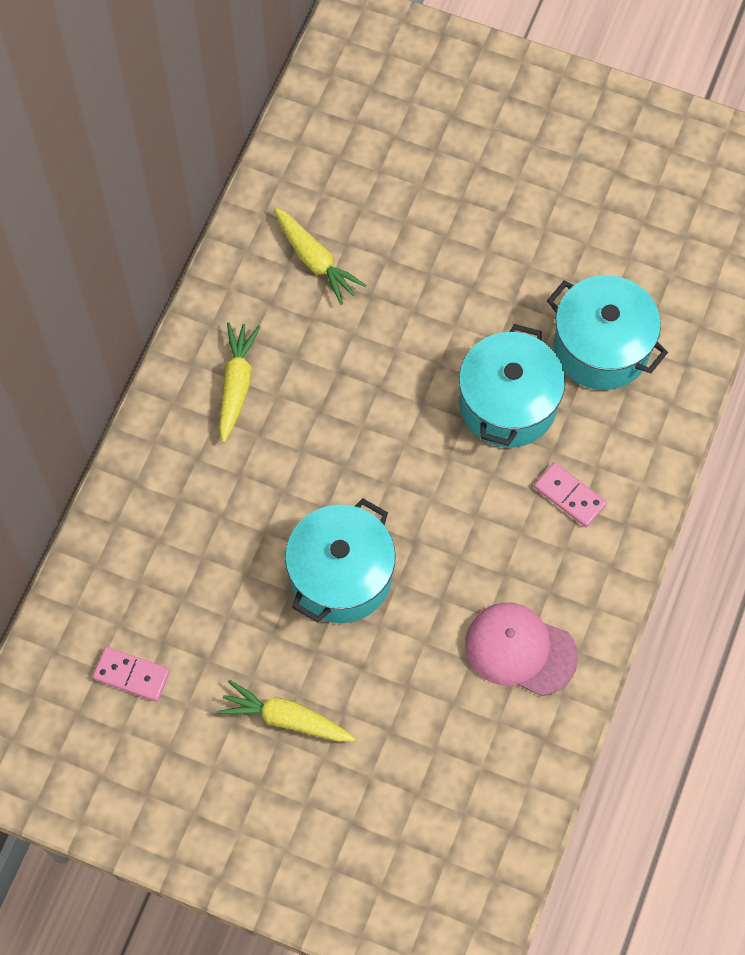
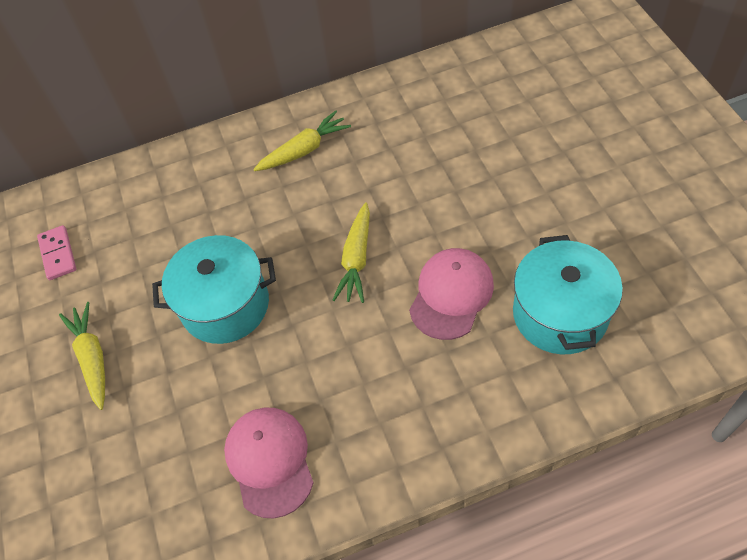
camera: 55 degrees right, 10 degrees down
yellow carrot [274,207,366,305] -> yellow carrot moved to [332,202,370,303]
turquoise pot [459,324,565,447] -> pink cap [409,248,494,340]
pink domino [534,462,607,527] -> none

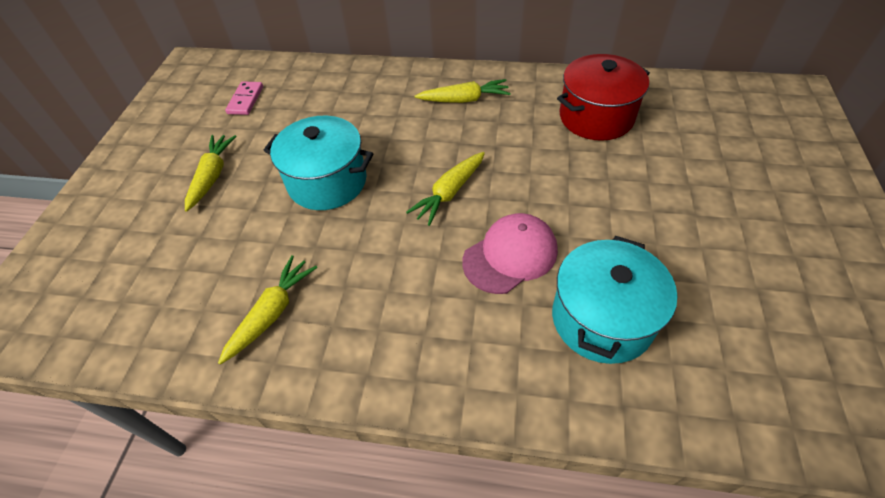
camera: 25 degrees right, 5 degrees down
pink cap [224,408,314,518] -> yellow carrot [218,255,317,365]
none -> red pot [557,54,650,141]

